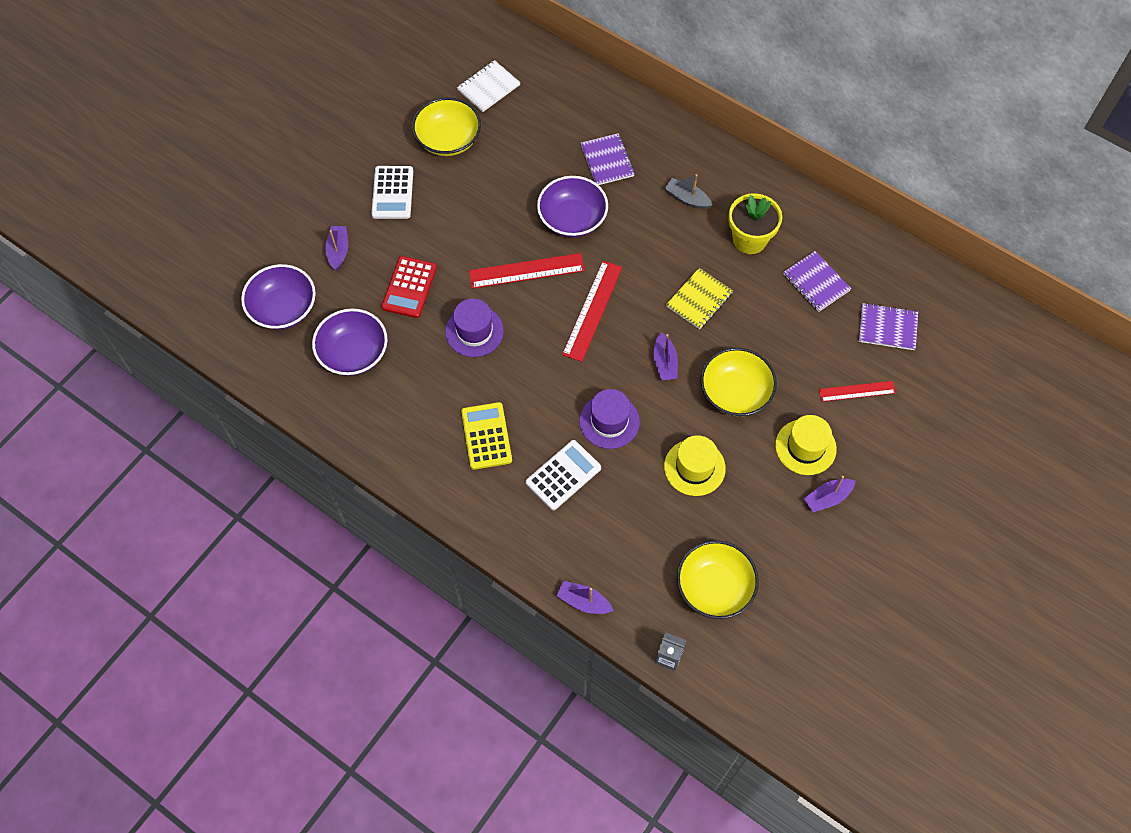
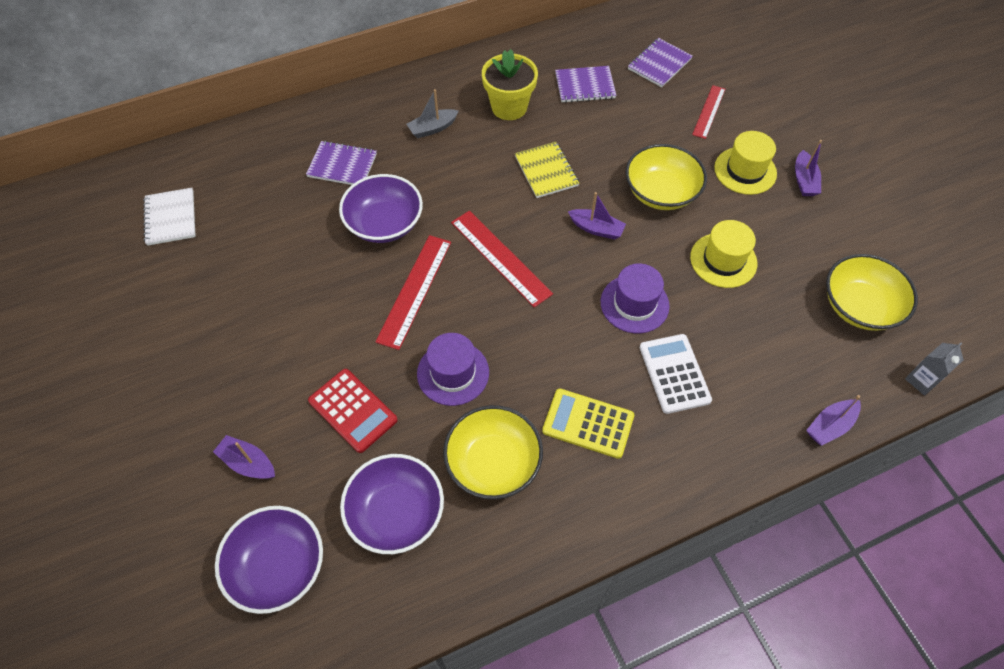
camera: 60 degrees left, 5 degrees down
white calculator [372,166,413,219] -> none
yellow bowl [412,97,481,156] -> yellow bowl moved to [443,405,543,499]

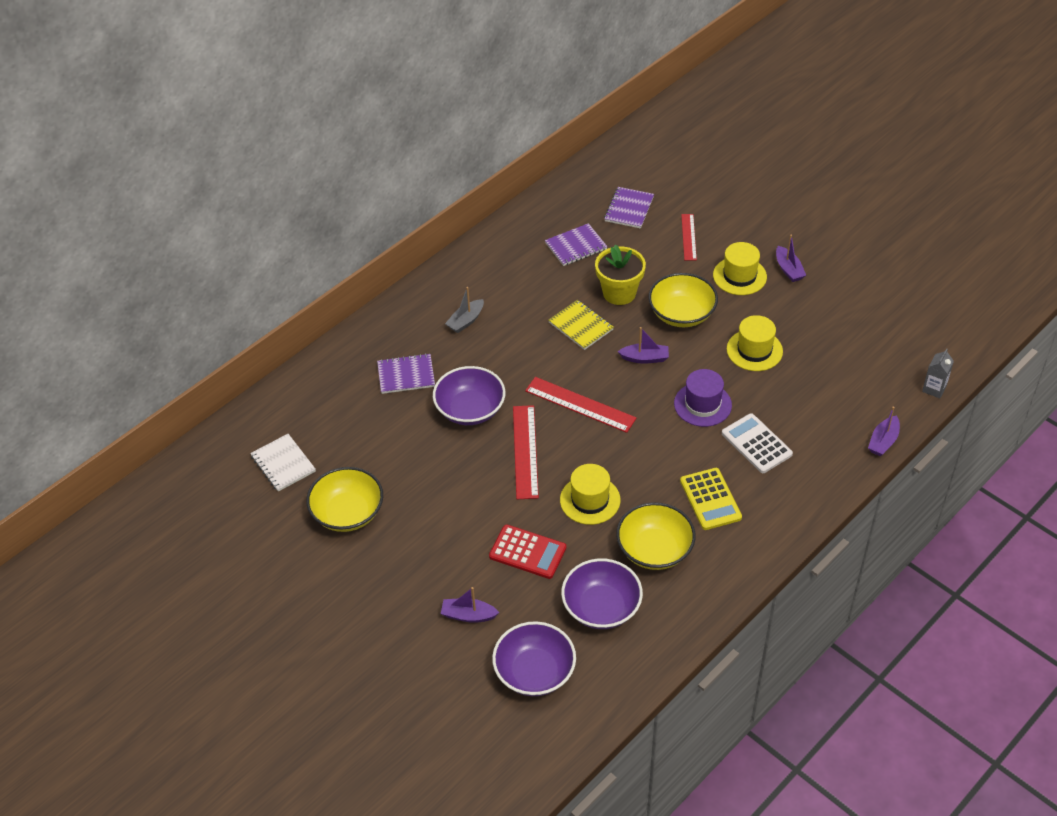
camera: 20 degrees left, 10 degrees down
purple hat [417,333,489,406] -> yellow hat [560,464,620,525]
yellow flower pot [482,49,538,120] -> yellow flower pot moved to [595,245,646,305]
yellow calculator [542,388,634,459] -> yellow calculator turned 105 degrees counterclockwise [680,468,742,530]
yellow bowl [826,254,918,331] -> yellow bowl moved to [306,467,383,532]

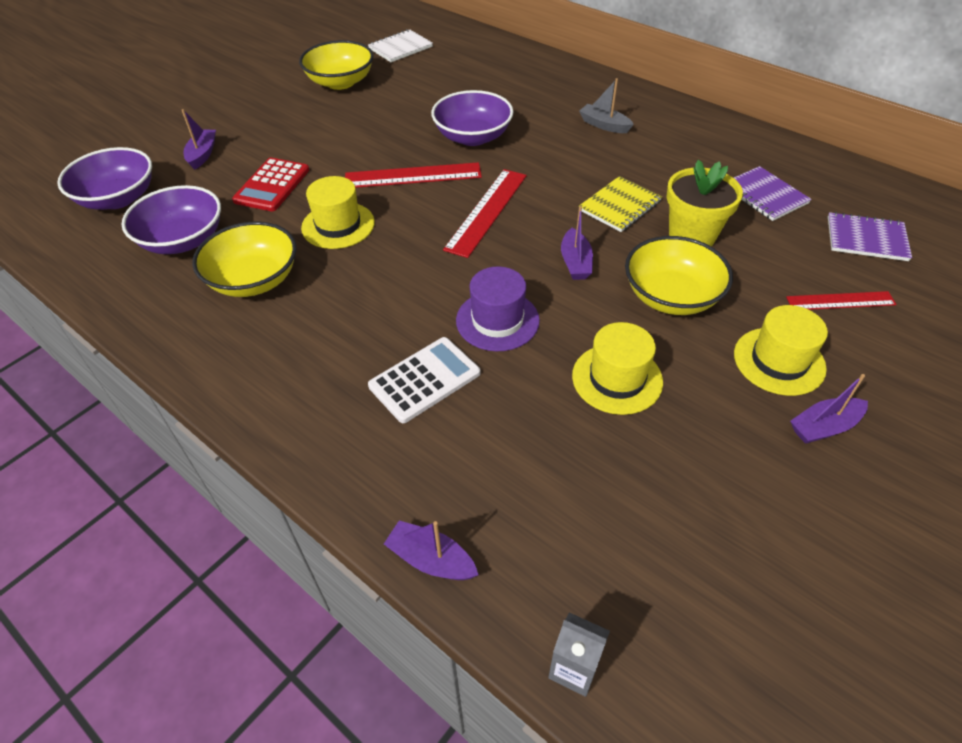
camera: 85 degrees right, 0 degrees up
purple notebook [377,353,435,394] -> none
yellow calculator [680,468,742,530] -> none

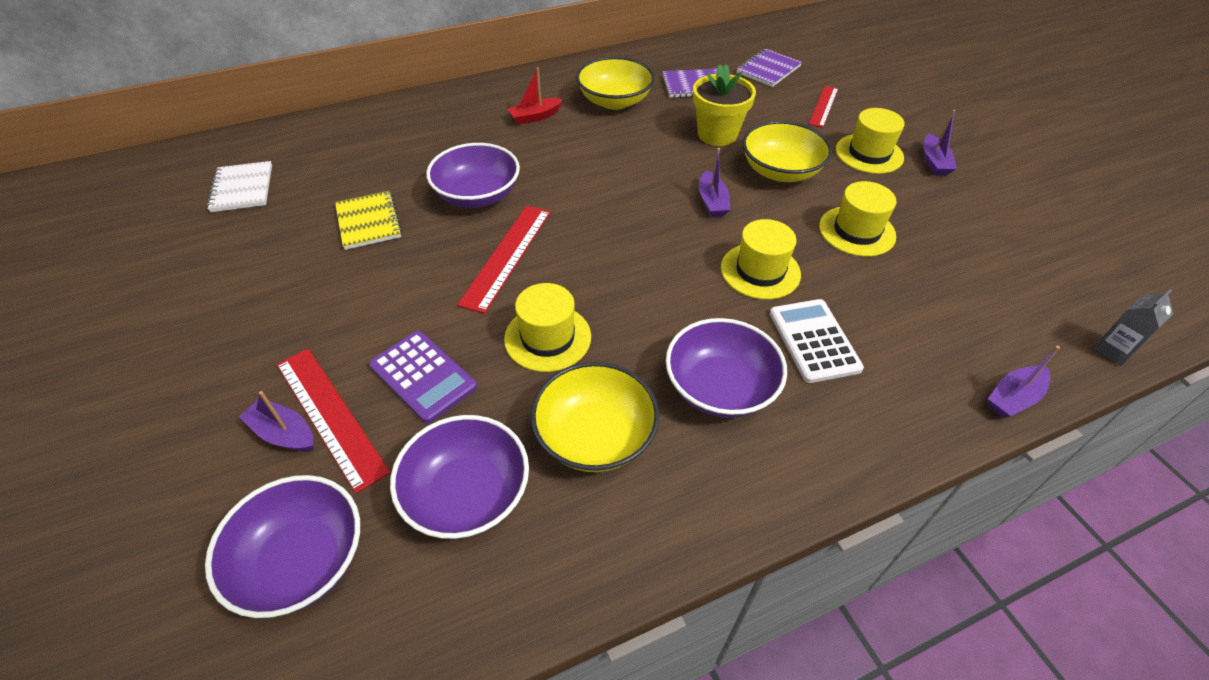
camera: 65 degrees left, 0 degrees up
red calculator [232,158,309,211] -> purple calculator [369,331,477,423]
yellow bowl [299,40,374,90] -> yellow bowl moved to [576,57,655,110]
red ruler [443,169,527,258] -> red ruler moved to [277,348,390,494]
purple hat [456,267,540,351] -> yellow hat [721,219,801,300]
purple boat [561,206,593,280] -> purple boat turned 60 degrees clockwise [699,148,730,217]
yellow notebook [578,176,662,232] -> yellow notebook moved to [335,191,402,250]
grey boat [579,78,634,133] -> red boat [507,67,563,125]
none -> purple bowl [666,318,787,418]

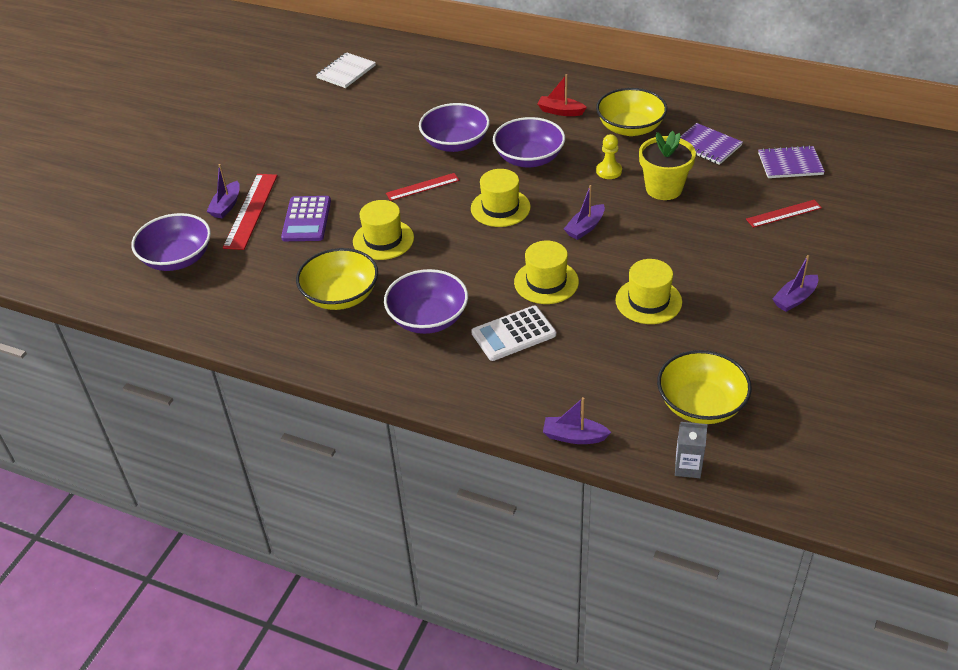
camera: 50 degrees right, 5 degrees down
purple boat [239,391,313,452] -> purple boat turned 150 degrees counterclockwise [206,164,240,219]
yellow notebook [335,191,402,250] -> none
purple bowl [390,415,529,539] -> purple bowl moved to [493,117,565,167]
red ruler [457,205,551,314] -> red ruler [386,173,459,201], size x0.63
yellow bowl [742,121,832,182] -> yellow bowl moved to [657,350,752,424]
white calculator [770,299,864,383] -> white calculator turned 150 degrees counterclockwise [471,306,556,361]
yellow hat [836,108,905,174] -> yellow hat moved to [471,169,531,227]
none -> yellow pawn [596,134,622,179]

